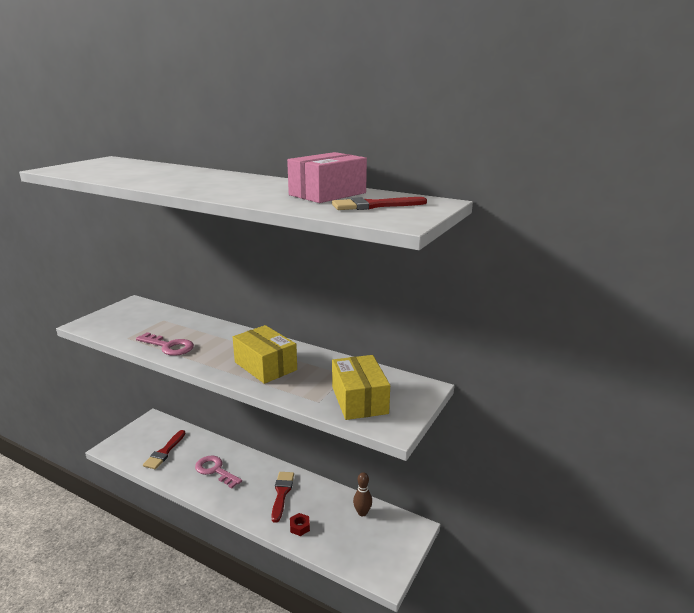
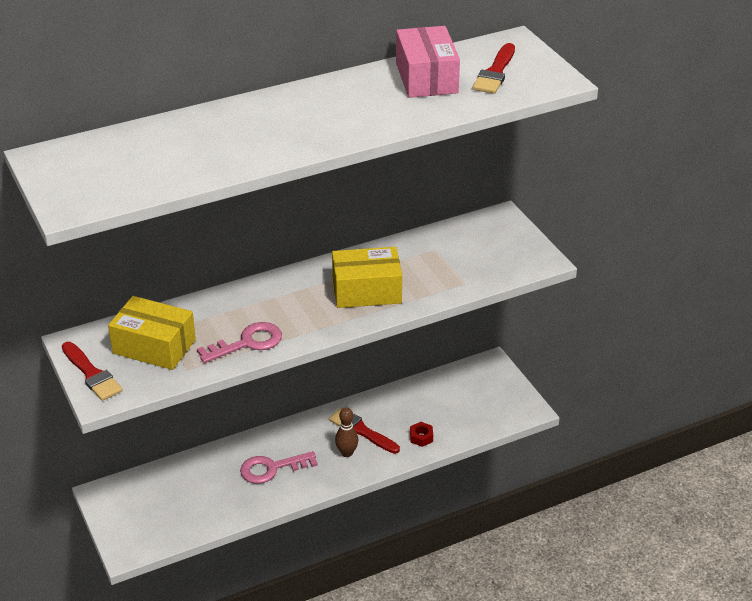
camera: 55 degrees left, 15 degrees up
red brush [143,430,185,469] -> red brush moved to [62,342,123,401]
yellow box [332,355,390,420] -> yellow box moved to [108,296,196,370]
brown bowling pin [353,472,372,516] -> brown bowling pin moved to [335,407,358,457]

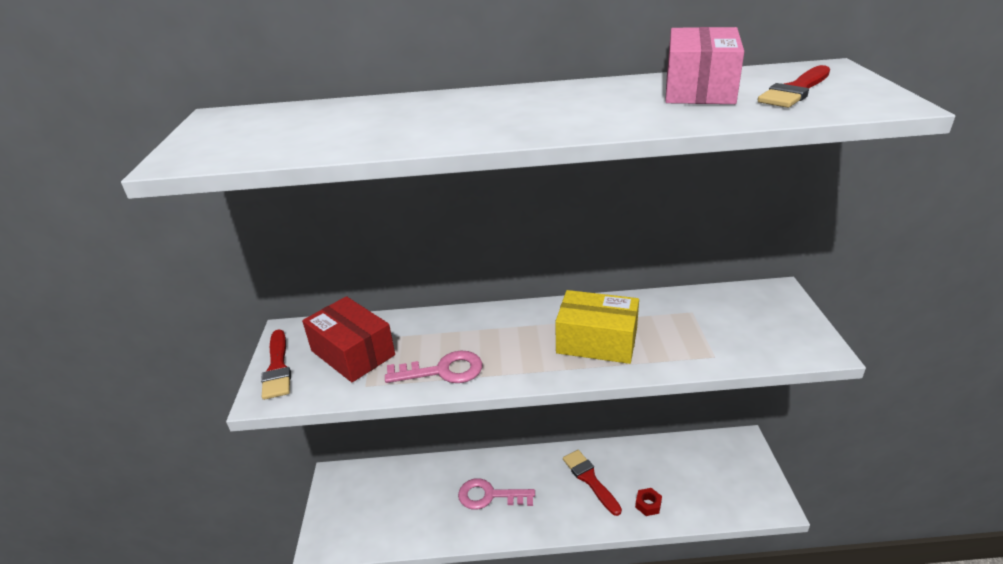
camera: 25 degrees right, 5 degrees down
yellow box [108,296,196,370] -> red box [302,296,395,382]
brown bowling pin [335,407,358,457] -> none

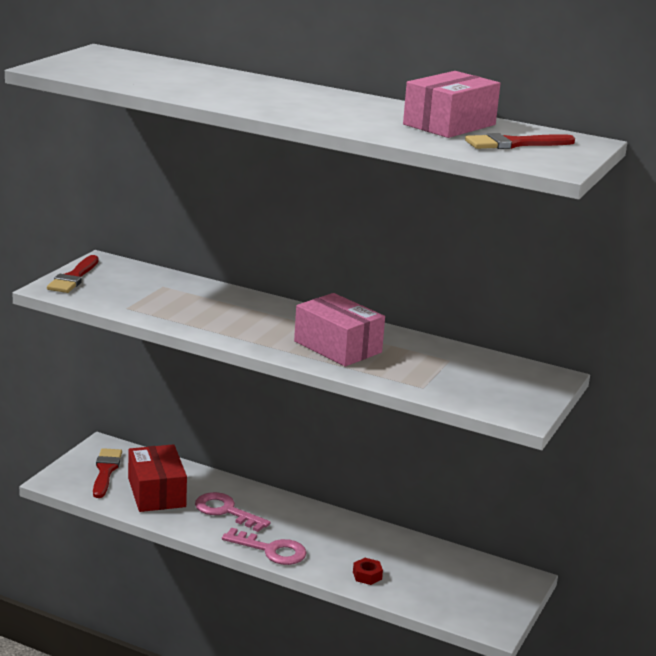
camera: 25 degrees right, 10 degrees down
red box [302,296,395,382] -> red box moved to [128,444,187,512]
pink key [385,351,483,383] -> pink key moved to [222,528,307,565]
yellow box [555,290,639,364] -> pink box [294,293,385,366]
red brush [563,450,622,516] -> red brush moved to [93,448,122,498]

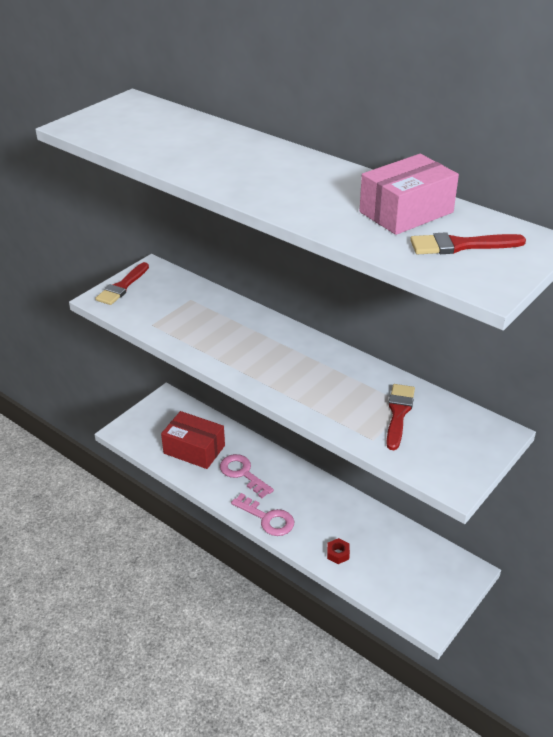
camera: 15 degrees right, 15 degrees up
red brush [93,448,122,498] -> red brush moved to [386,384,415,450]
red box [128,444,187,512] -> red box turned 60 degrees counterclockwise [161,411,225,469]
pink box [294,293,385,366] -> none

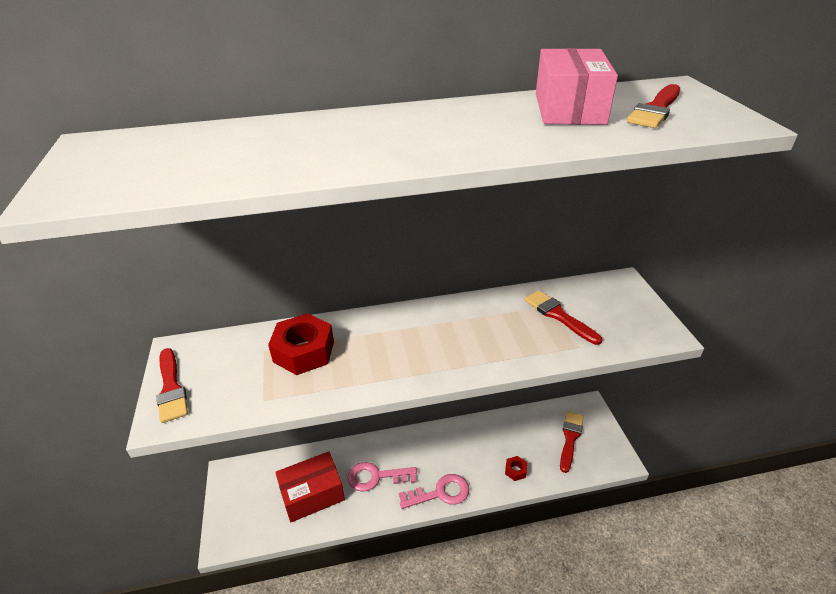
camera: 50 degrees left, 0 degrees up
none -> red nut [268,313,334,375]
none -> red brush [560,411,584,473]

